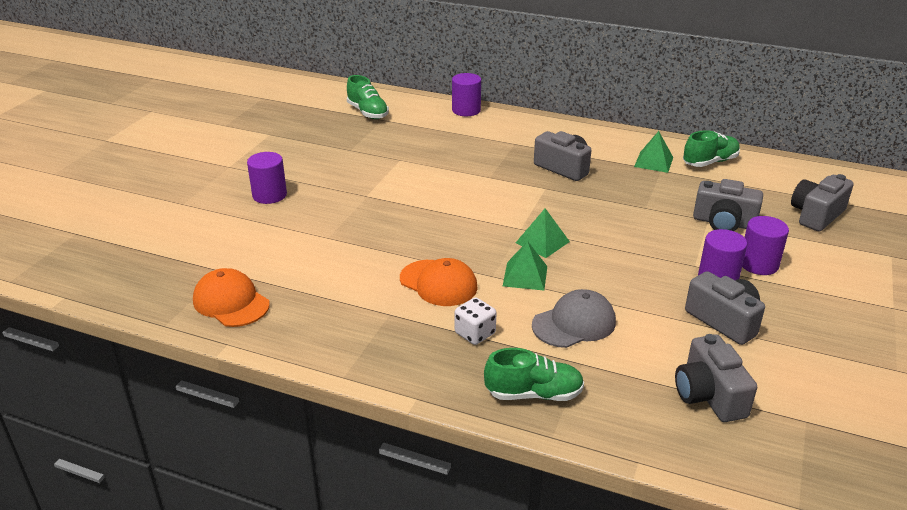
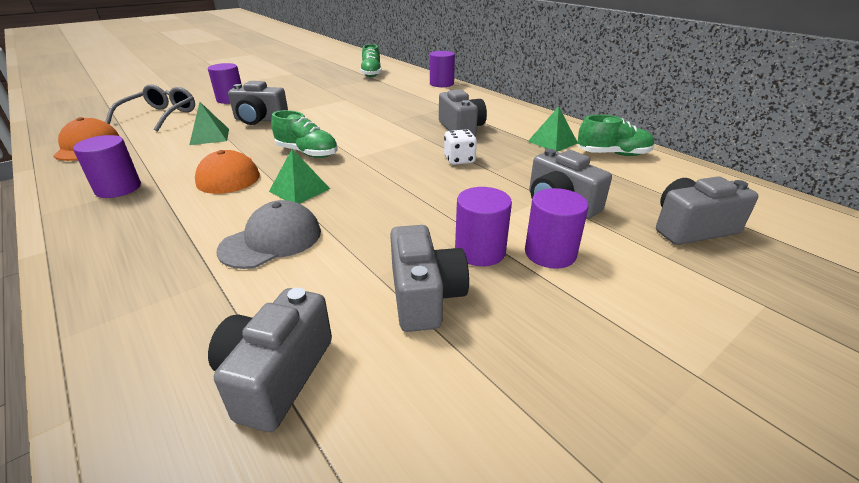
camera: 30 degrees right, 0 degrees up
white dice [455,297,497,345] -> white dice moved to [444,129,477,165]
green shoe [484,348,584,401] -> green shoe moved to [271,110,337,158]
green pyramid [516,208,570,258] -> green pyramid moved to [189,102,229,145]
grey cap [532,289,616,348] -> grey cap turned 45 degrees counterclockwise [217,200,321,269]
none -> purple cylinder [73,135,141,198]
none -> grey glasses [105,84,195,132]
none -> grey camera [228,81,288,125]

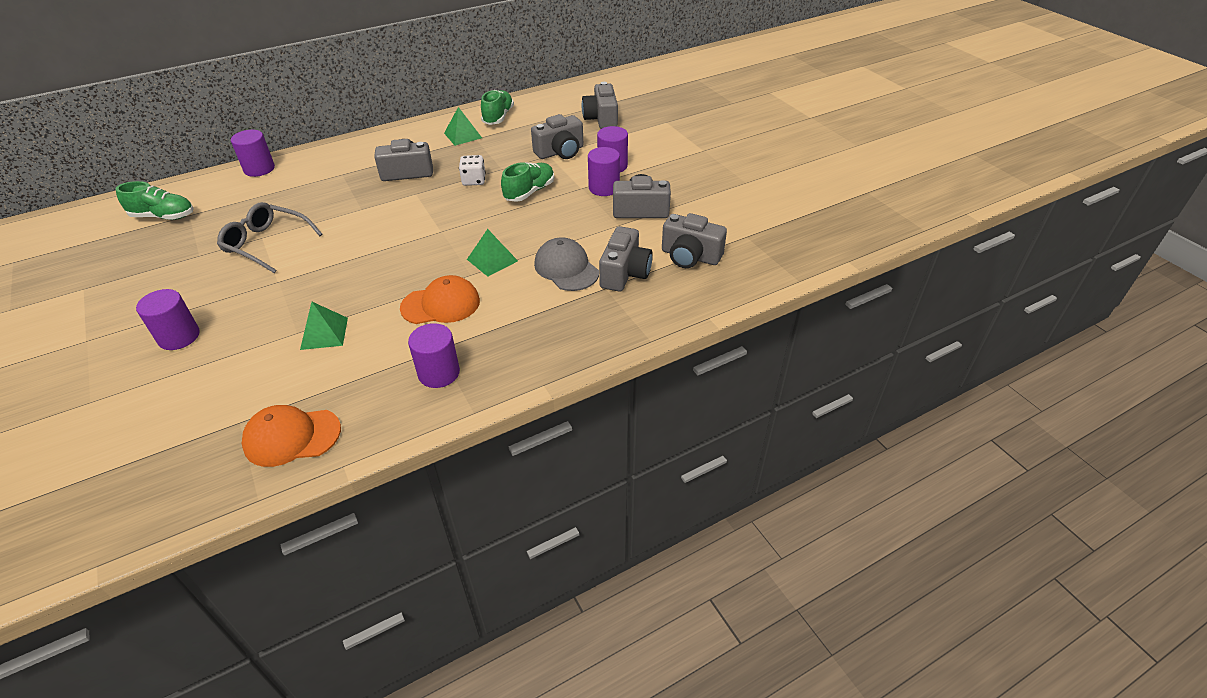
camera: 80 degrees left, 10 degrees up
grey glasses [105,84,195,132] -> grey glasses moved to [217,202,322,273]
grey camera [228,81,288,125] -> grey camera moved to [599,226,653,291]
green shoe [271,110,337,158] -> green shoe moved to [501,162,554,202]

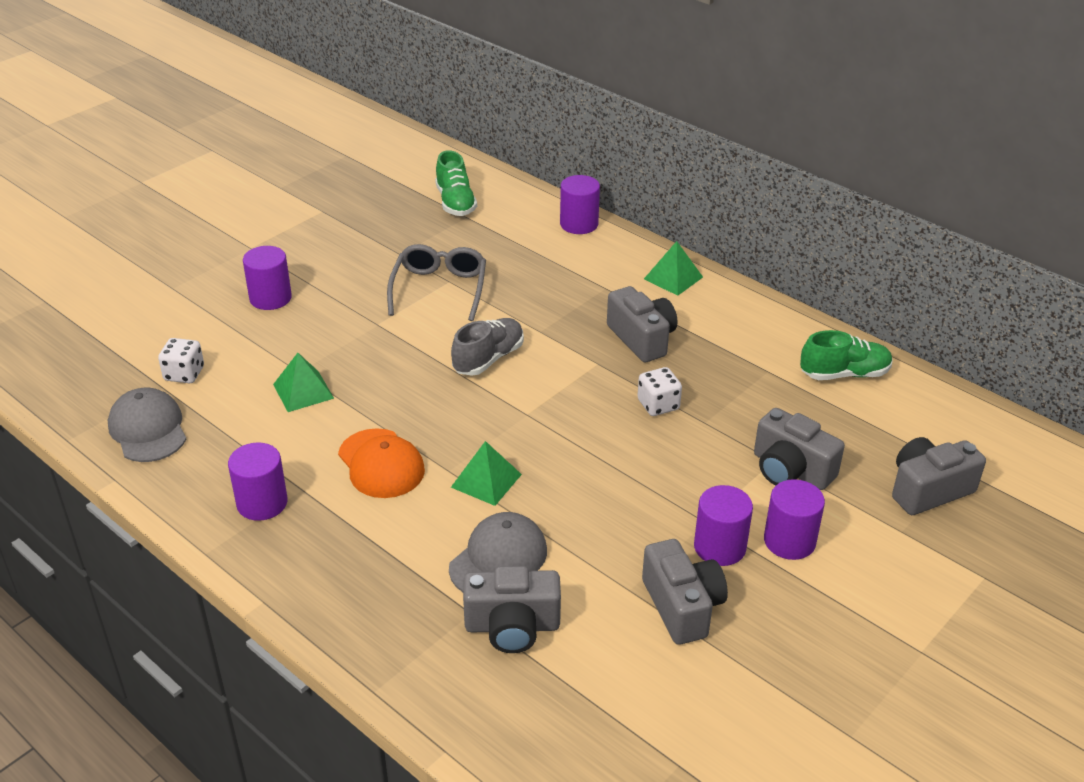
camera: 70 degrees right, 5 degrees down
orange cap [242,405,341,467] -> grey cap [108,387,186,462]
green pyramid [444,107,482,146] -> green pyramid moved to [644,241,703,296]
green shoe [501,162,554,202] -> none
grey camera [662,213,727,268] -> none
none -> white dice [158,338,204,383]
none -> grey shoe [451,318,524,376]

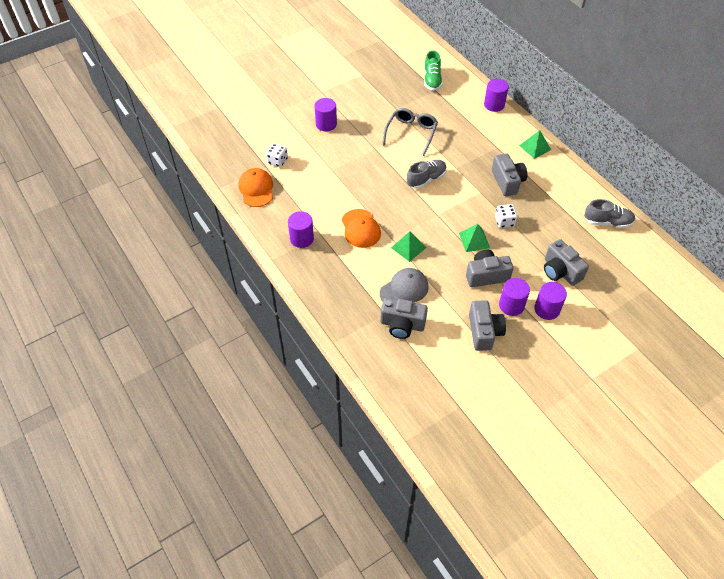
camera: 15 degrees right, 15 degrees up
grey cap [108,387,186,462] -> orange cap [239,168,273,207]
green pyramid [273,353,334,412] -> green pyramid moved to [459,224,490,252]
green shoe [800,330,893,380] -> grey shoe [584,199,635,228]
grey camera [892,437,986,515] -> grey camera moved to [466,249,513,287]

